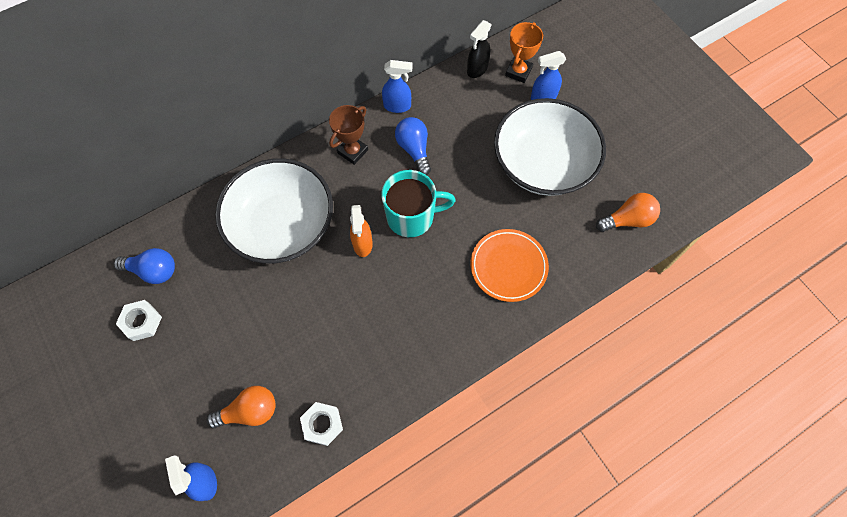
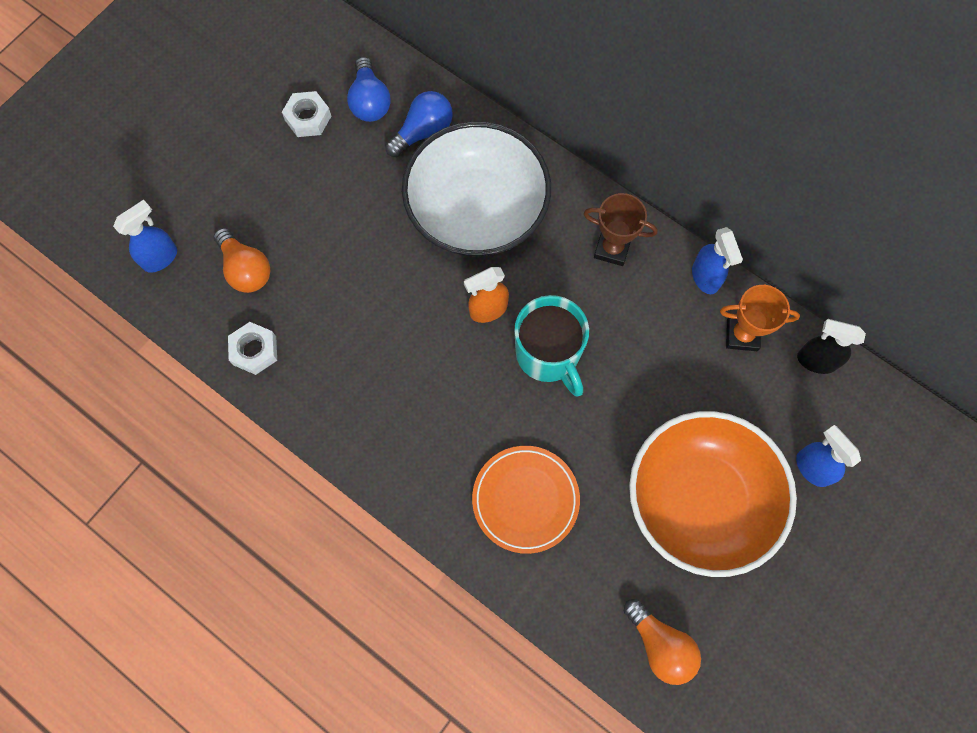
camera: 70 degrees right, 5 degrees up
blue light bulb [395,117,431,175] -> blue light bulb moved to [385,91,453,157]
white bowl [494,98,606,196] -> orange bowl [629,411,797,577]
orange trophy [505,22,543,83] -> orange trophy moved to [720,285,800,351]

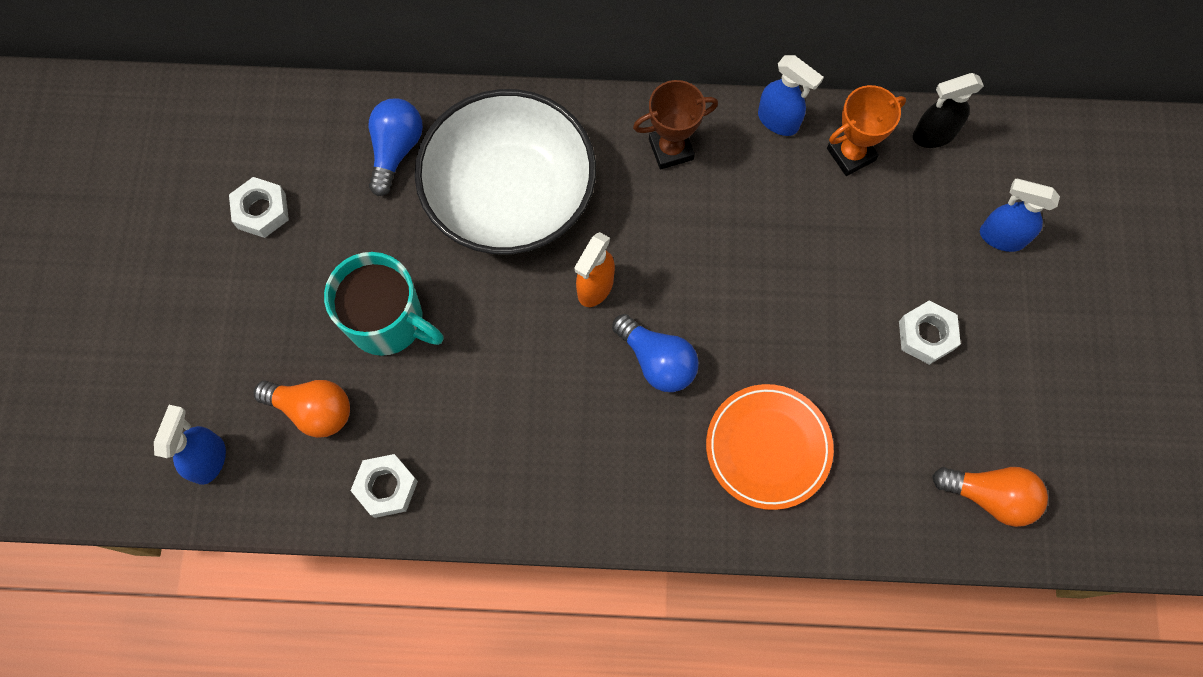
camera: 35 degrees left, 0 degrees up
blue light bulb [347,57,391,122] -> blue light bulb moved to [612,314,699,392]
turquoise mug [514,295,589,397] -> turquoise mug moved to [324,252,444,356]
orange bowl [629,411,797,577] -> white nut [899,300,961,365]

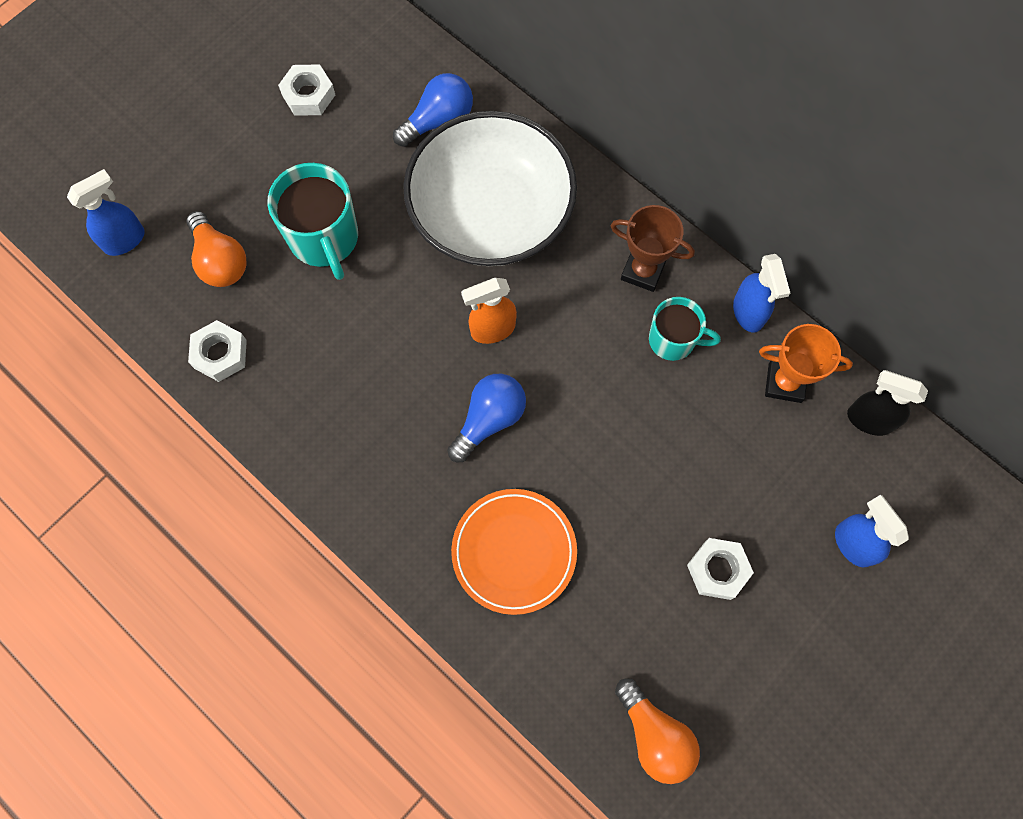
camera: 40 degrees right, 0 degrees up
blue light bulb [612,314,699,392] -> blue light bulb turned 135 degrees counterclockwise [447,374,526,462]
none -> turquoise mug [649,297,721,361]

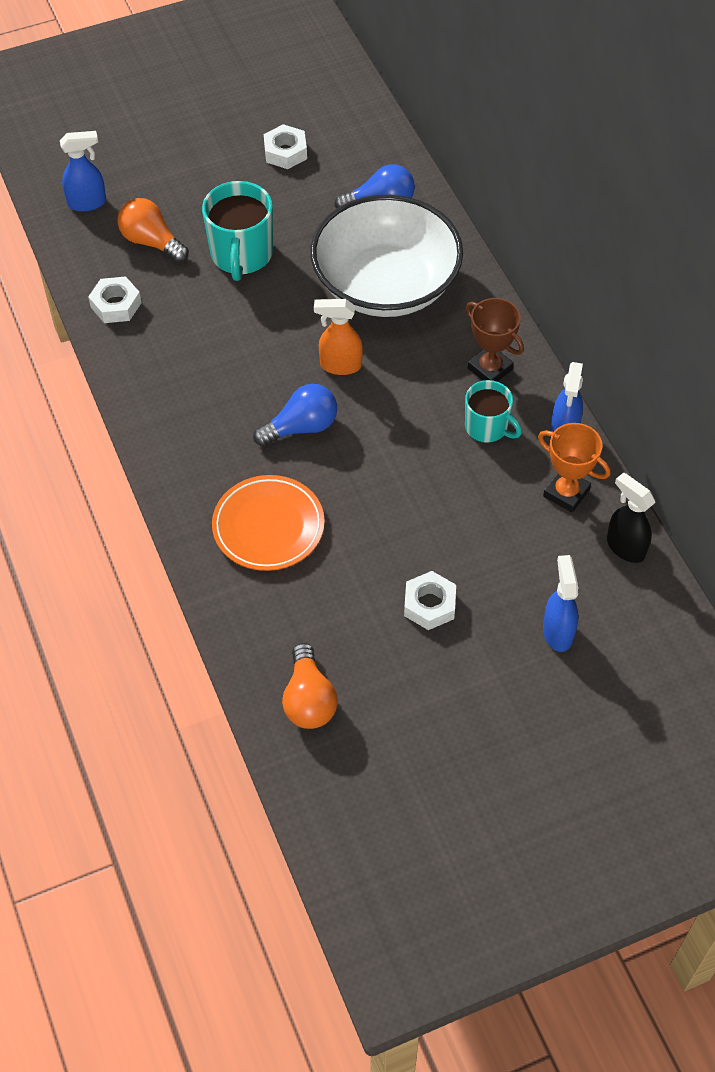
camera: 25 degrees right, 15 degrees down
orange light bulb [186,211,247,287] -> orange light bulb turned 135 degrees clockwise [117,198,189,263]

